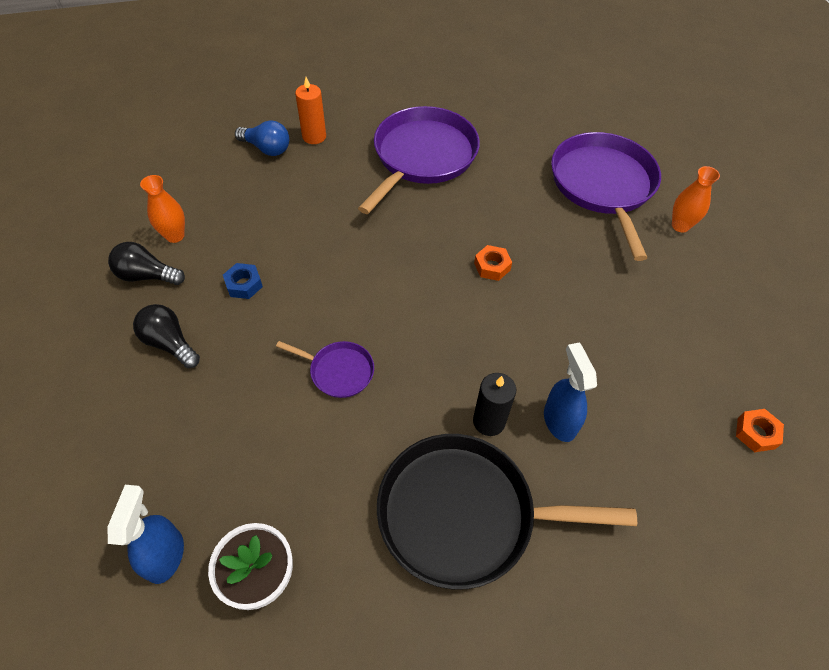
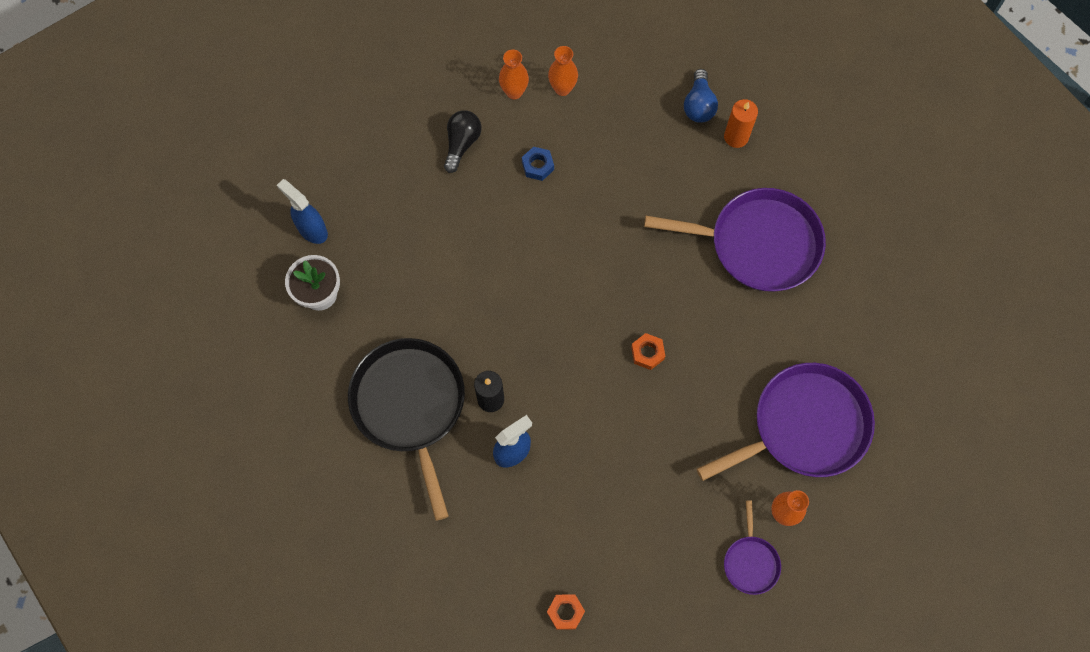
camera: 70 degrees right, 15 degrees up
blue spray bottle [107,485,184,584] -> blue spray bottle turned 120 degrees counterclockwise [277,179,328,244]
black light bulb [108,242,185,285] -> orange vase [499,50,529,99]
purple pan [276,341,374,398] -> purple pan moved to [724,501,781,595]

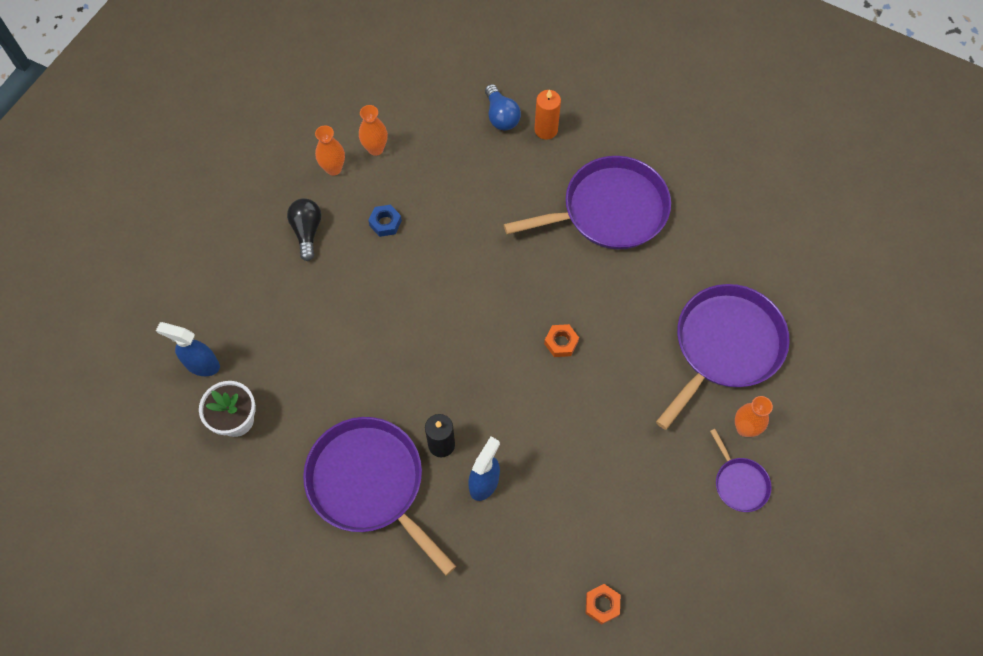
camera: 25 degrees left, 5 degrees down
black pan [348,338,465,521] -> purple pan [303,417,456,576]

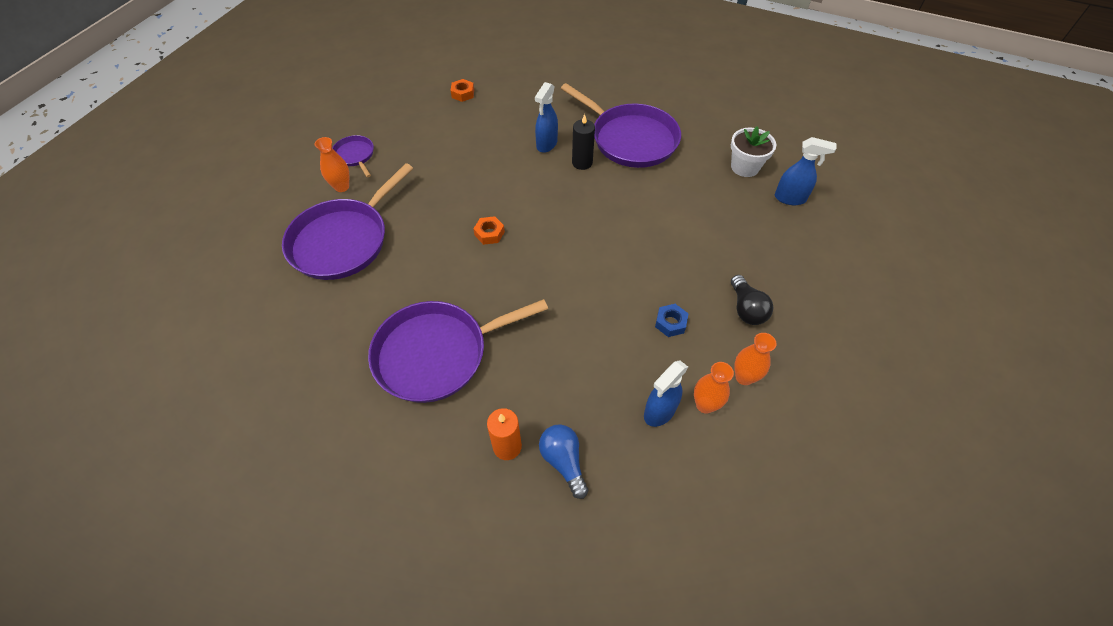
camera: 175 degrees right, 10 degrees down
none -> blue spray bottle [644,361,688,427]

